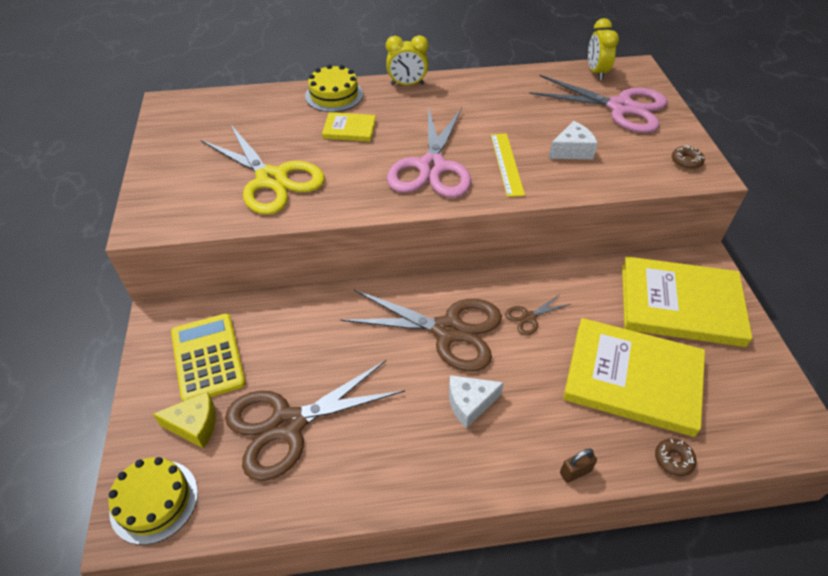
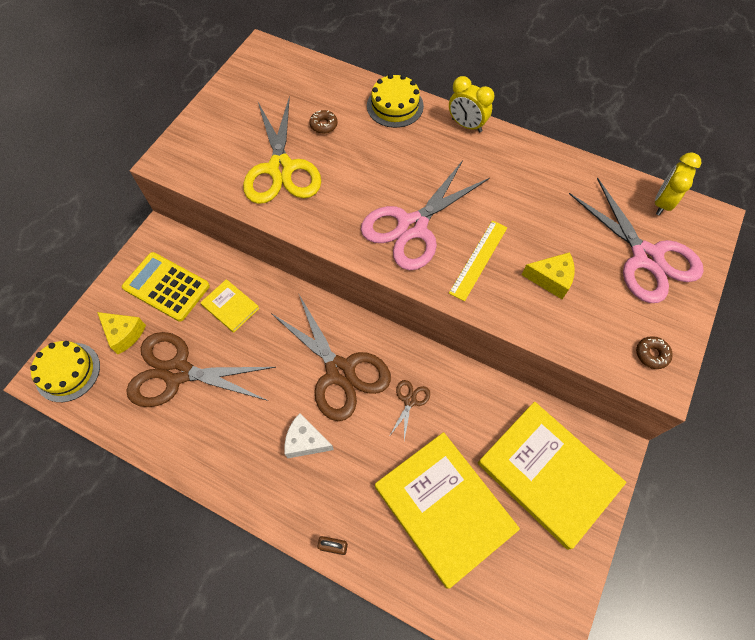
camera: 35 degrees right, 15 degrees up
yellow calculator [171,313,246,401] -> yellow calculator turned 75 degrees counterclockwise [122,252,210,322]
yellow book [322,112,376,142] -> yellow book moved to [200,279,259,333]
brown scissors [505,295,570,335] -> brown scissors turned 105 degrees clockwise [389,380,430,440]
white cheese [548,121,598,159] -> yellow cheese [522,252,575,299]
brown donut [655,438,696,477] -> brown donut moved to [309,110,338,134]

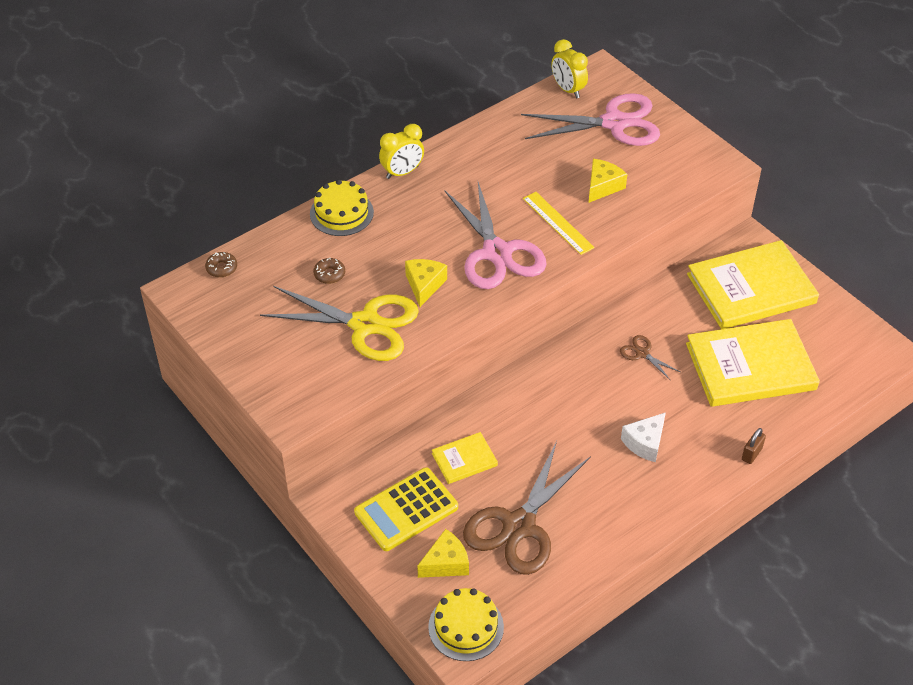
camera: 65 degrees left, 15 degrees down
brown scissors [271,293,391,421] -> none
brown donut [636,336,673,369] -> brown donut moved to [205,252,237,277]
none -> yellow cheese [405,259,447,307]

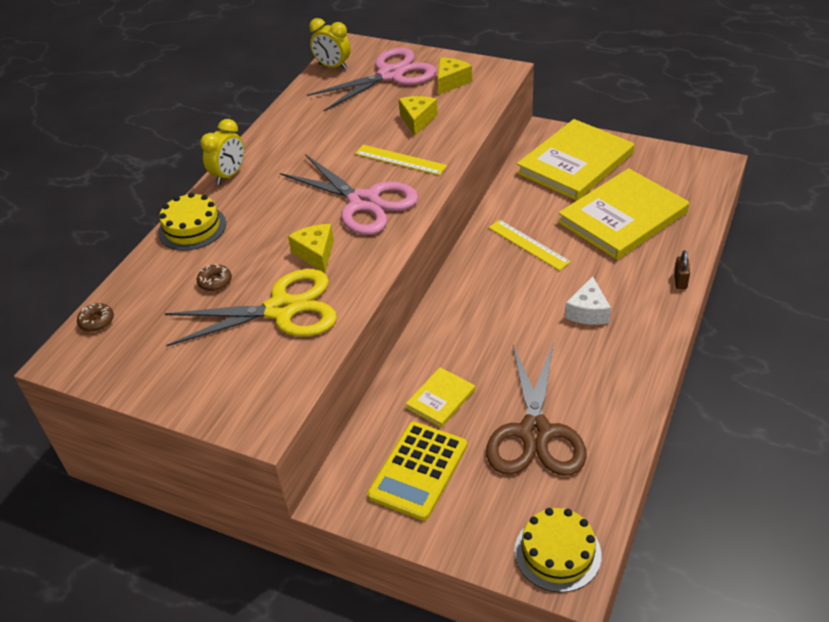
camera: 25 degrees left, 5 degrees down
yellow cheese [417,529,469,578] -> yellow cheese moved to [438,58,472,95]
brown scissors [620,335,680,381] -> yellow ruler [488,220,571,271]

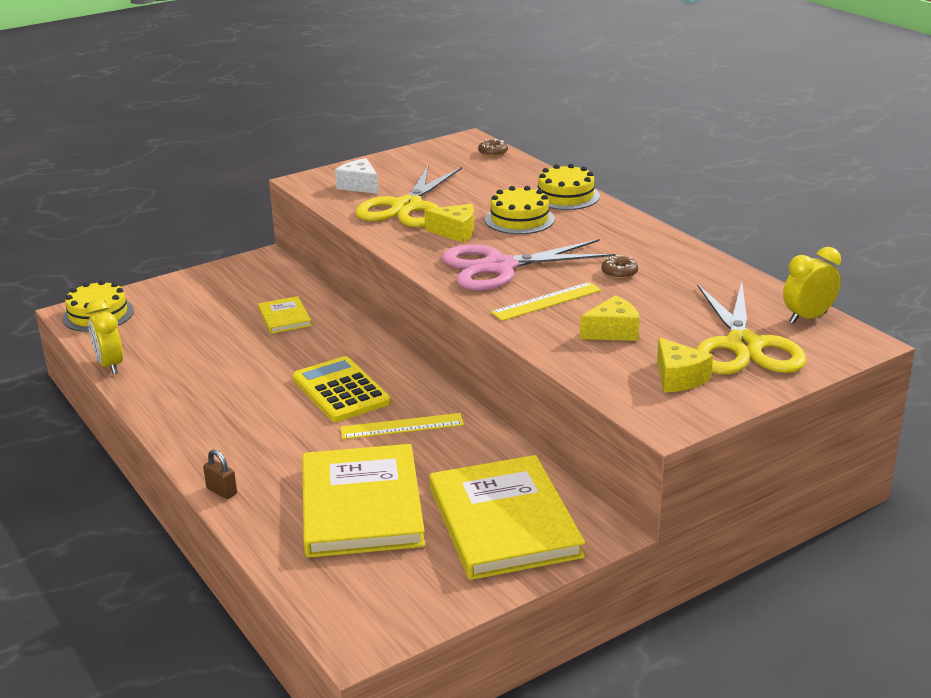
camera: 120 degrees right, 15 degrees down
brown donut [196,264,232,291] -> brown donut moved to [601,255,638,279]
yellow clock [200,119,244,185] -> yellow clock moved to [86,299,123,374]
pink scissors [307,48,437,111] -> yellow scissors [697,282,806,374]
yellow calculator [367,421,467,521] -> yellow calculator moved to [292,356,391,422]
yellow cheese [399,96,438,136] -> yellow cheese turned 60 degrees counterclockwise [580,295,640,341]
brown scissors [486,344,587,476] -> none
white cheese [565,276,611,325] -> white cheese moved to [335,158,379,194]
none -> yellow cake [485,186,555,234]

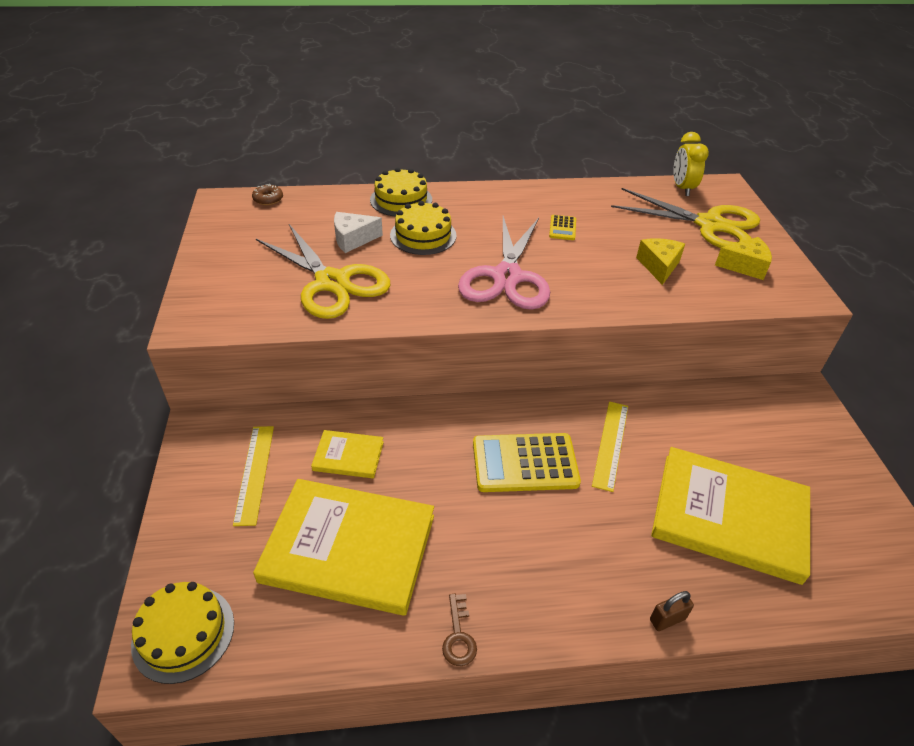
camera: 65 degrees left, 15 degrees up
yellow clock [86,299,123,374] -> none
white cheese [335,158,379,194] -> white cheese moved to [334,212,383,253]
yellow cheese [424,204,474,242] -> none
yellow book [430,455,585,580] -> yellow book moved to [253,479,434,616]
yellow ruler [491,282,601,321] -> yellow ruler moved to [233,426,274,526]
brown donut [601,255,638,279] -> yellow calculator [549,215,576,240]
none -> brown key [442,594,477,666]

